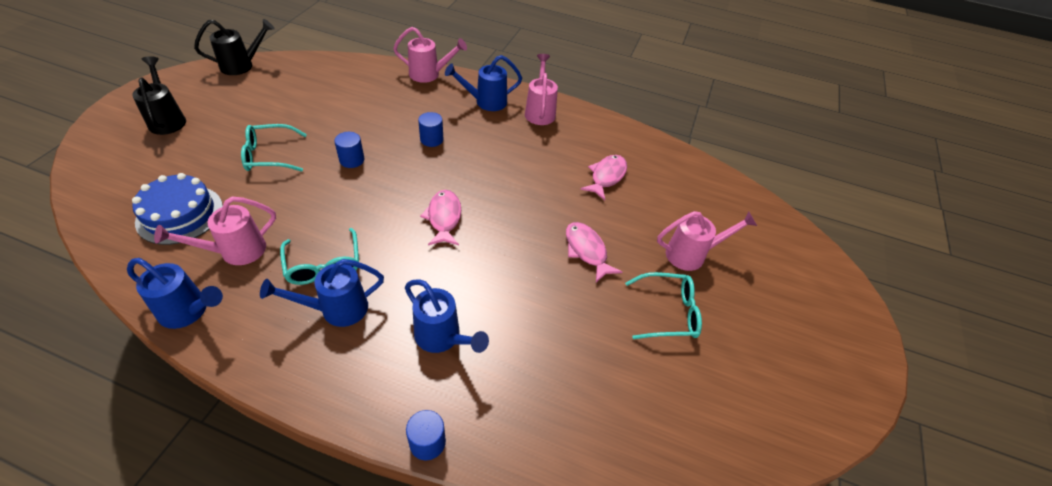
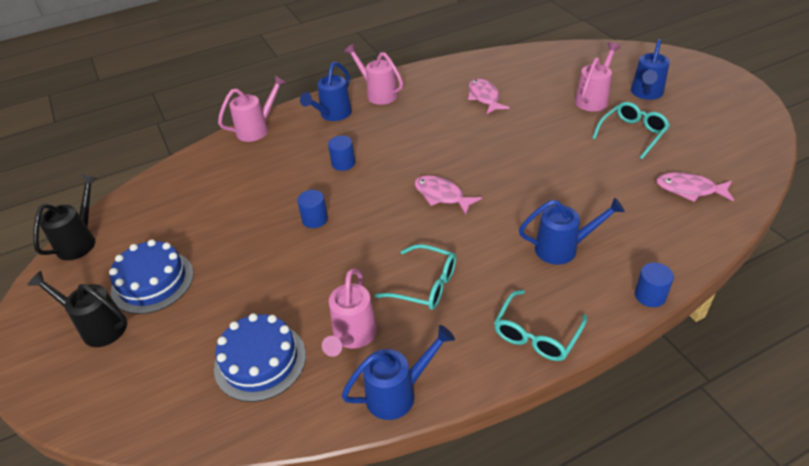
camera: 40 degrees left, 5 degrees down
turquoise glasses [241,124,307,172] -> turquoise glasses moved to [494,290,587,361]
blue watering can [260,259,384,327] -> blue watering can moved to [631,39,670,100]
pink fish [566,222,622,282] -> pink fish moved to [656,172,734,202]
none -> blue cake [109,239,194,314]

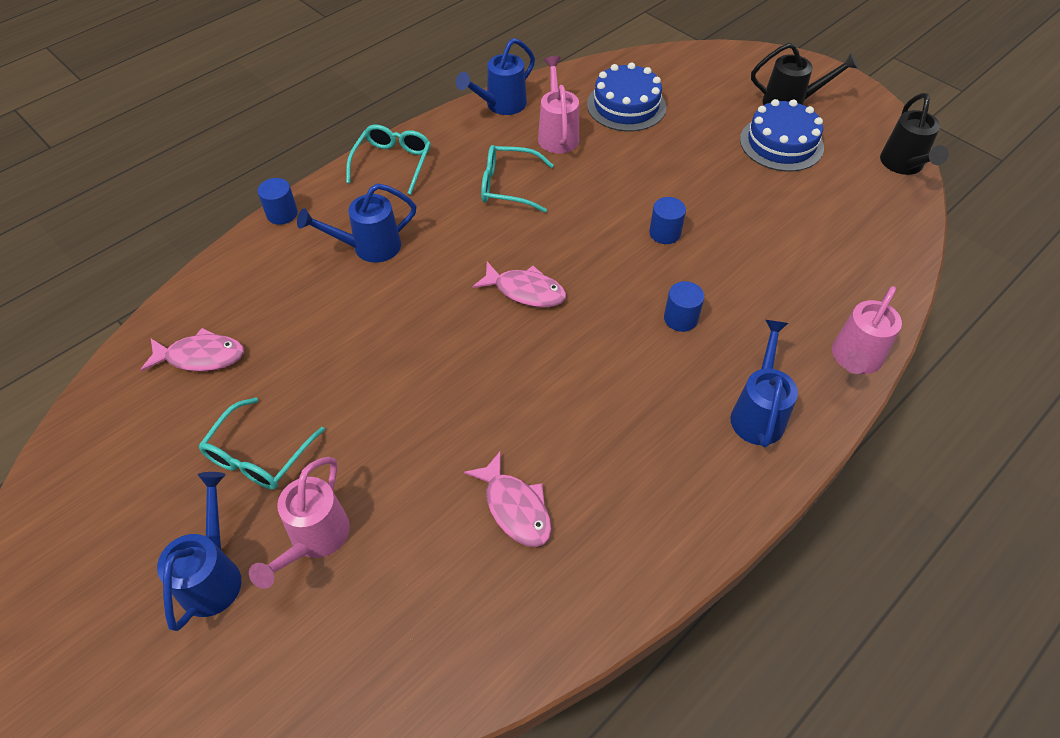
camera: 160 degrees right, 10 degrees up
pink watering can [344,44,403,105] -> none

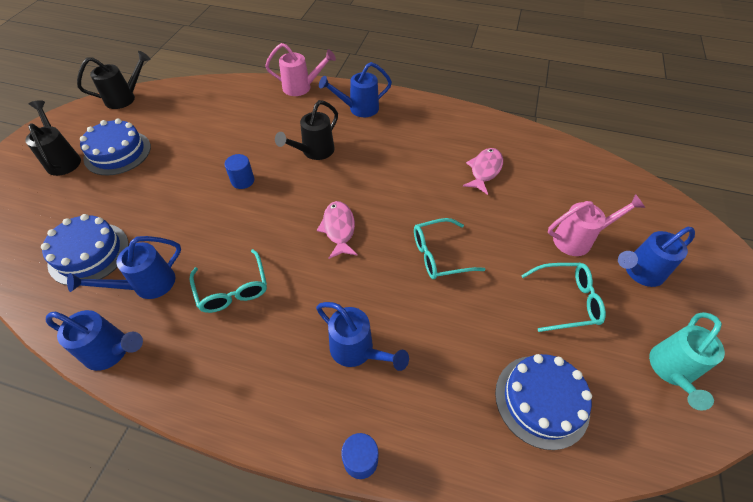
camera: 120 degrees left, 0 degrees up
pink fish [140,328,244,372] -> blue cake [495,354,592,450]
turquoise glasses [346,125,431,195] -> turquoise glasses moved to [414,218,486,279]
pink watering can [538,56,579,153] -> blue watering can [67,236,181,299]
blue cylinder [664,281,704,332] -> black watering can [275,100,338,160]
none -> turquoise watering can [649,312,725,411]

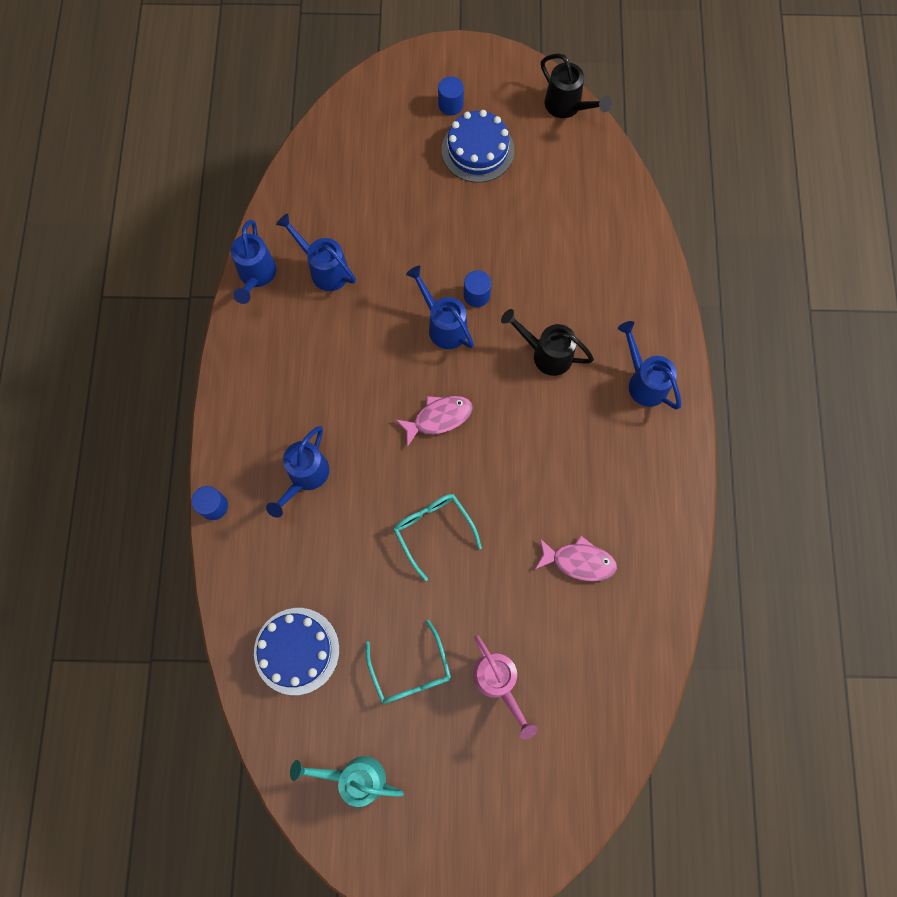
camera: 75 degrees right, 20 degrees up
black watering can [25,100,81,176] -> blue cylinder [438,76,464,115]
blue cake [41,214,129,285] -> none
turquoise glasses [190,249,267,313] -> none
pink watering can [265,43,336,96] -> none
blue watering can [618,227,695,287] -> blue watering can moved to [406,266,474,349]

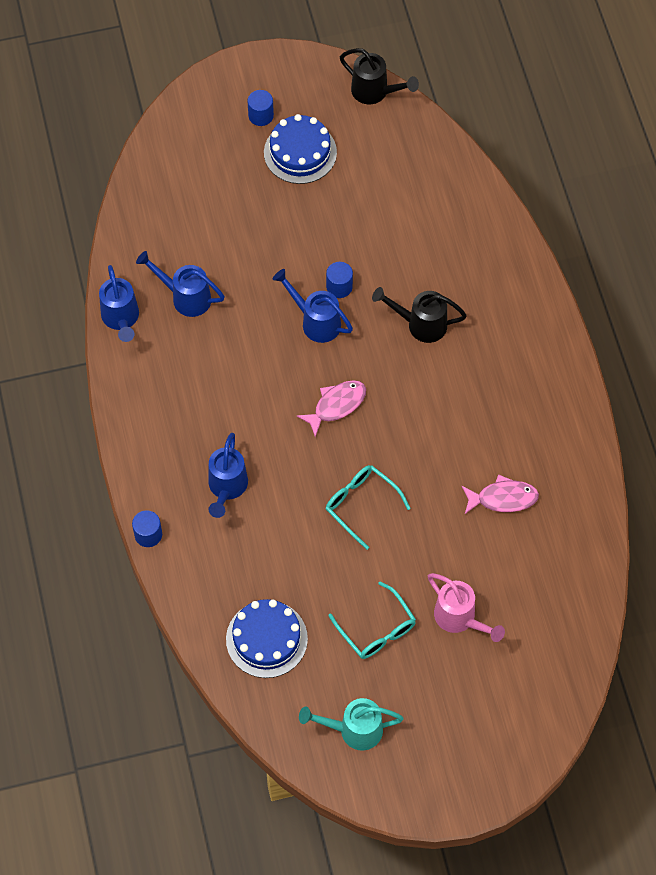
camera: 15 degrees left, 10 degrees down
blue watering can [618,321,681,409] -> none

